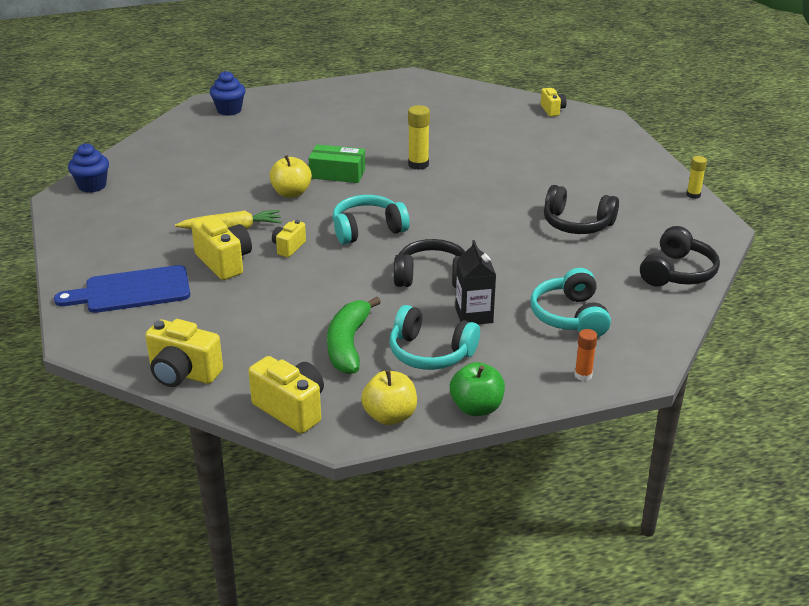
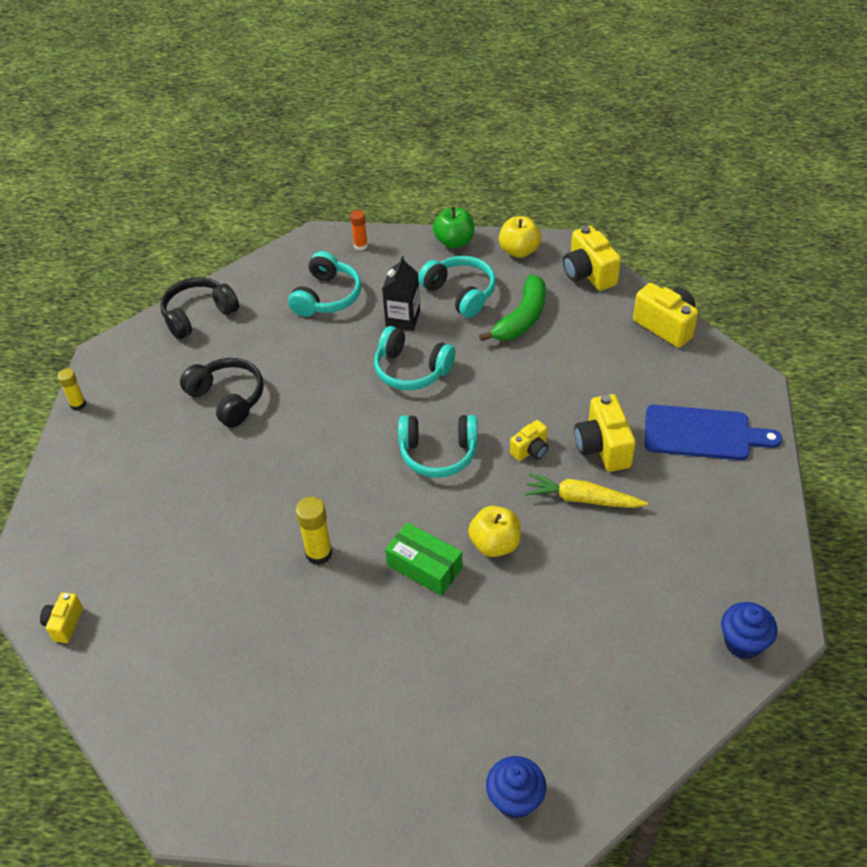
camera: 155 degrees left, 15 degrees up
black headphones [394,239,465,288] -> turquoise headphones [374,326,455,390]

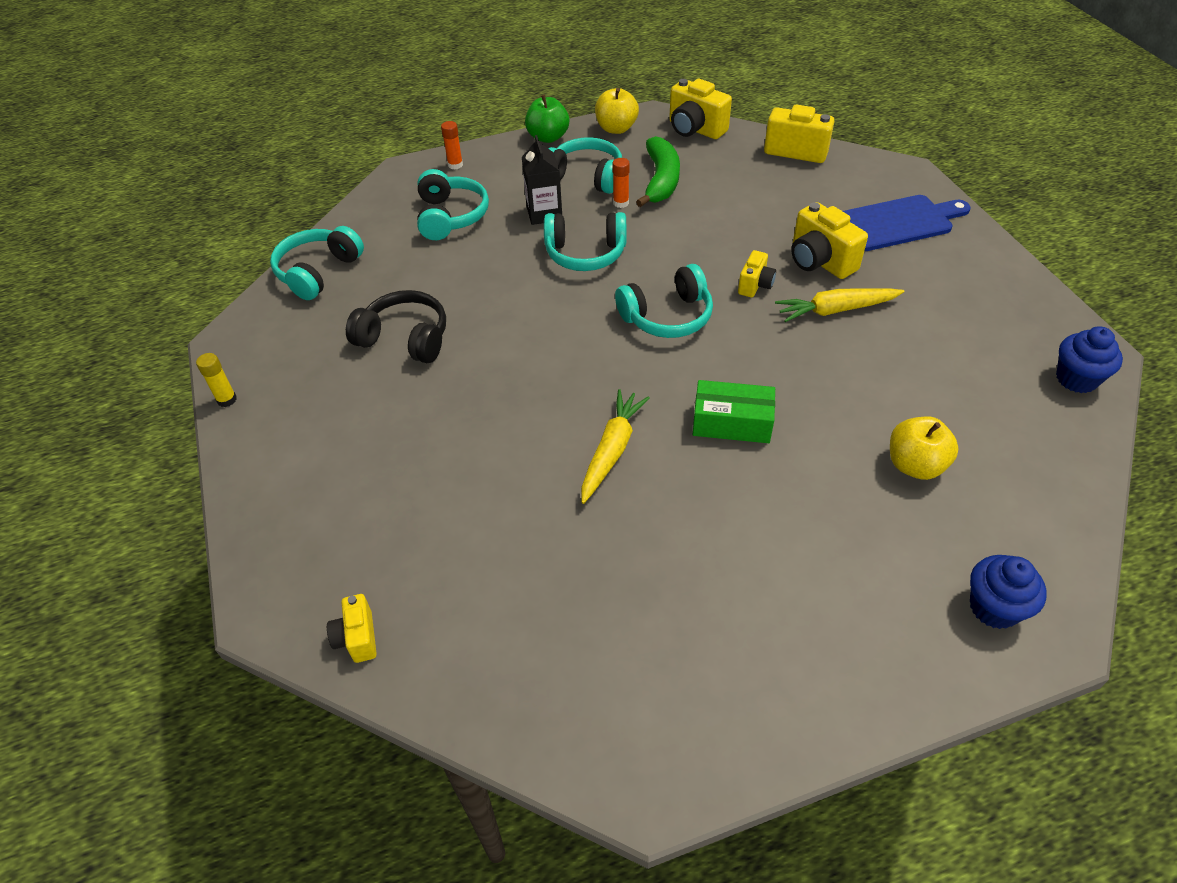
camera: 25 degrees left, 0 degrees up
black headphones [160,277,239,340] -> turquoise headphones [270,226,364,300]
yellow glue stick [296,497,333,565] -> yellow carrot [581,389,650,504]
yellow apple [468,506,521,557] -> yellow apple moved to [890,417,959,480]
none -> orange glue stick [612,158,630,208]

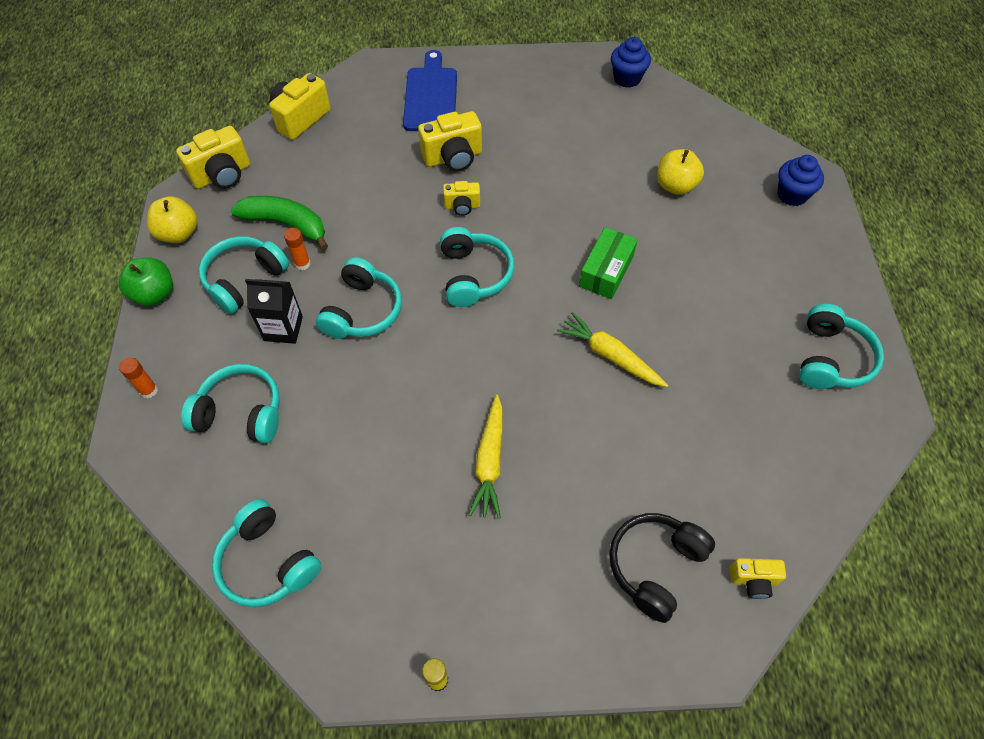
camera: 75 degrees left, 10 degrees up
black headphones [346,290,446,363] -> black headphones moved to [609,513,715,623]
yellow camera [738,250,776,297] -> yellow camera turned 135 degrees clockwise [443,181,480,216]
yellow carrot [775,288,905,322] -> yellow carrot moved to [469,395,503,519]
none -> turquoise headphones [799,304,884,389]

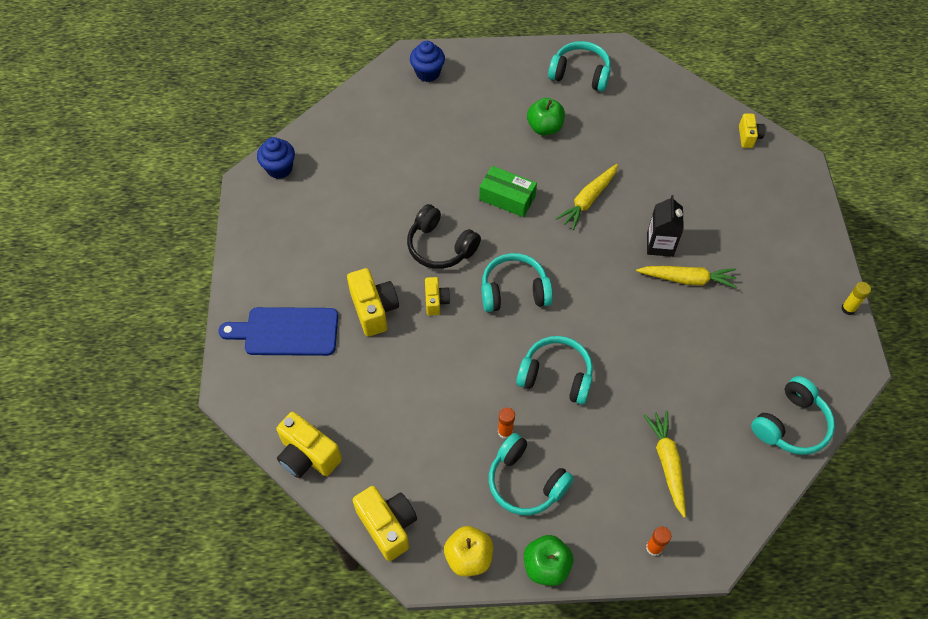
camera: 90 degrees left, 0 degrees up
turquoise headphones [181,364,280,443] -> yellow carrot [644,411,686,518]
green banana [231,196,328,250] -> none
black carton [245,279,303,344] -> black carton moved to [647,195,684,257]
black headphones [609,513,715,623] -> black headphones moved to [407,204,481,269]
yellow apple [657,149,704,195] -> none
none -> green apple [527,98,565,135]

